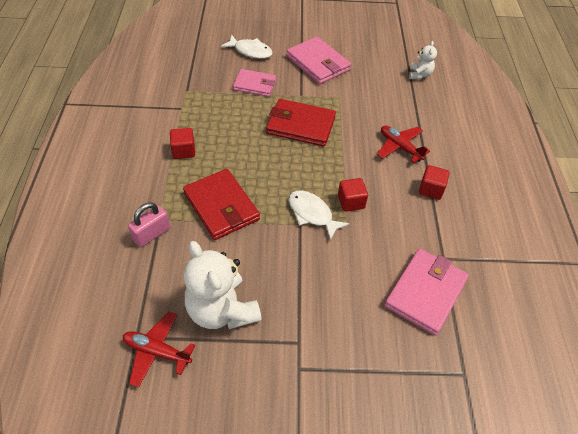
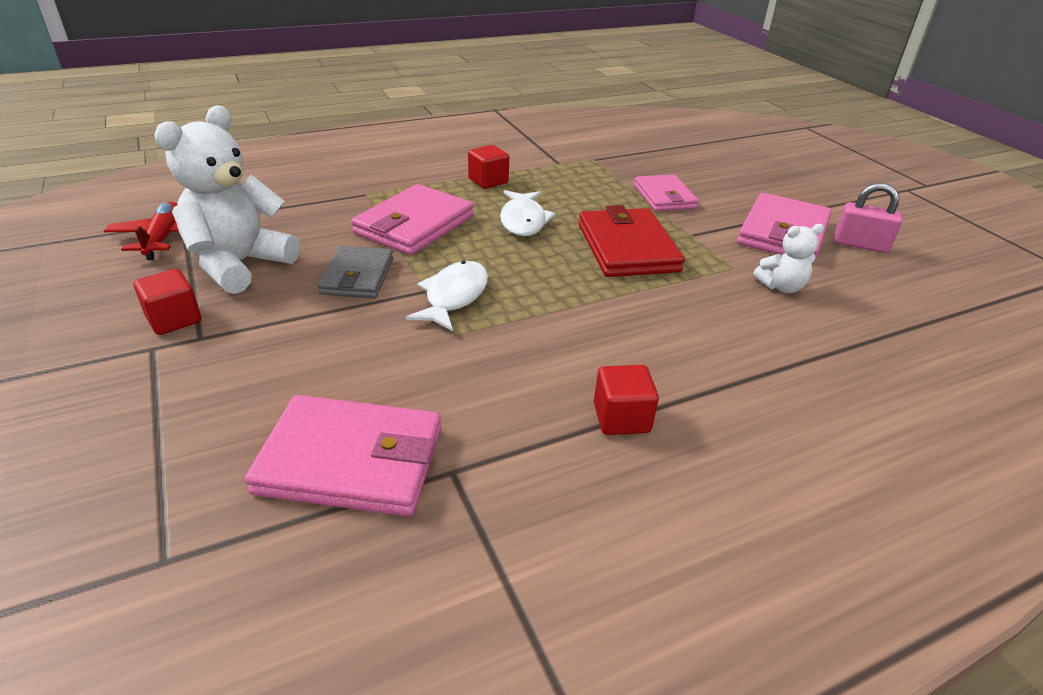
camera: 65 degrees right, 15 degrees down
pink padlock [128,202,170,247] -> pink padlock moved to [834,183,903,253]
red wallet [183,169,260,240] -> pink wallet [351,184,474,255]
white fish [221,35,273,59] -> white fish moved to [500,190,556,236]
red cube [338,178,368,212] -> red cube moved to [134,269,201,335]
red plane [377,126,430,163] -> none
white teddy bear [409,41,437,79] -> white teddy bear moved to [753,224,824,293]
none -> grey wallet [318,246,393,298]

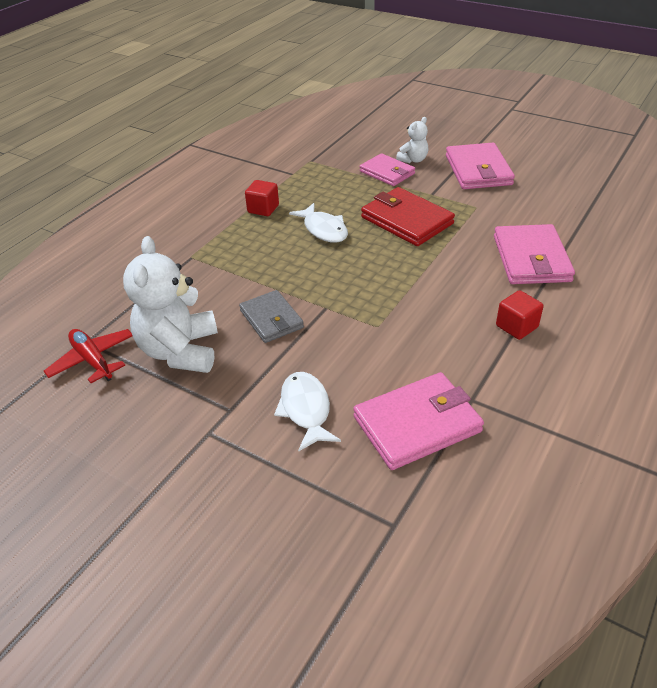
camera: 30 degrees left, 5 degrees up
red cube [134,269,201,335] -> none
pink wallet [351,184,474,255] -> pink wallet moved to [494,224,575,284]
white fish [405,261,488,331] -> white fish moved to [274,372,341,452]
white teddy bear [753,224,824,293] -> white teddy bear moved to [396,117,429,163]
pink padlock [834,183,903,253] -> none

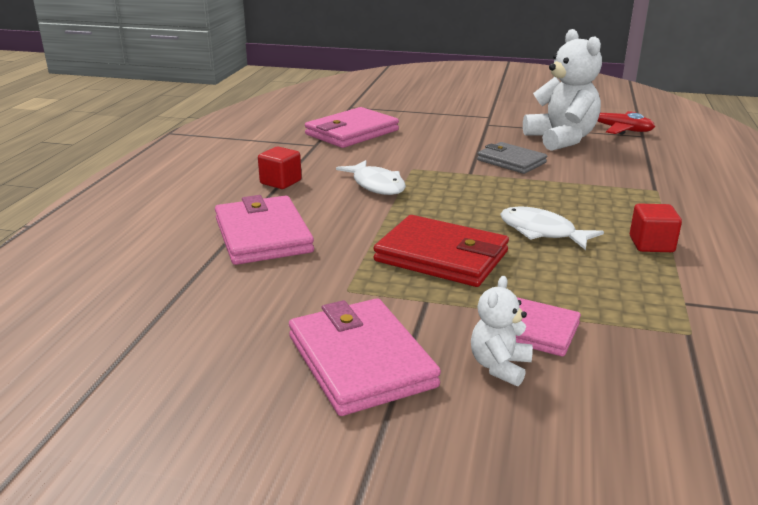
camera: 160 degrees right, 15 degrees down
white fish [274,372,341,452] -> white fish moved to [336,160,406,195]

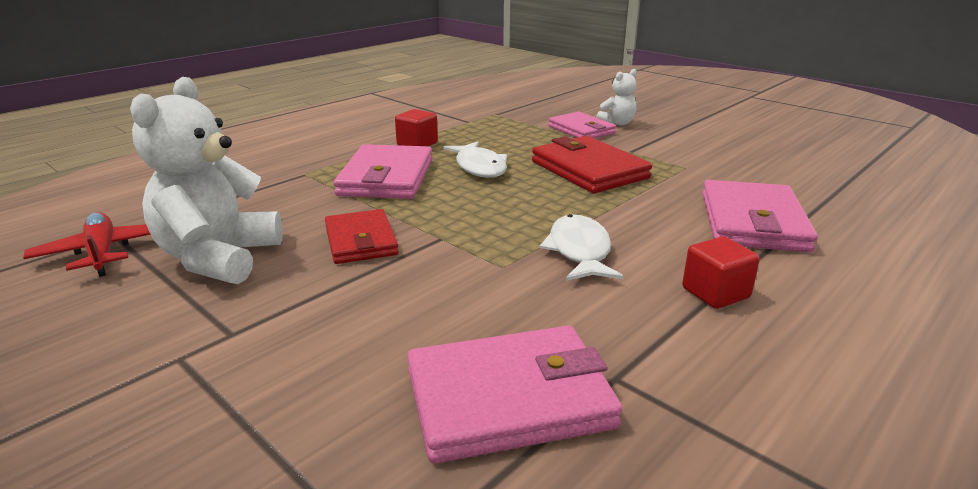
camera: 150 degrees left, 0 degrees up
pink wallet [289,298,441,416] -> pink wallet moved to [334,144,432,199]
grey wallet [477,142,547,174] -> red wallet [325,209,399,264]

